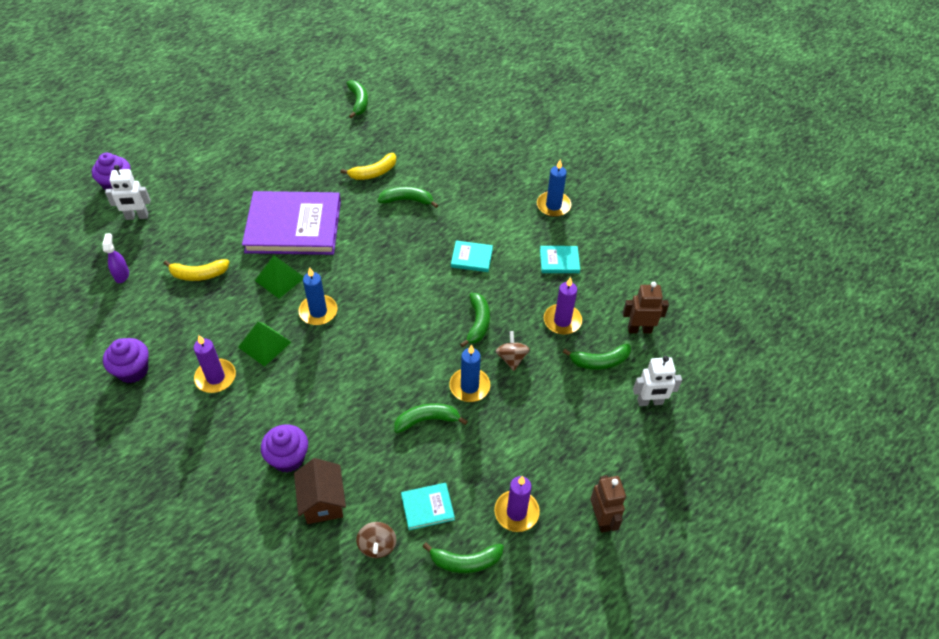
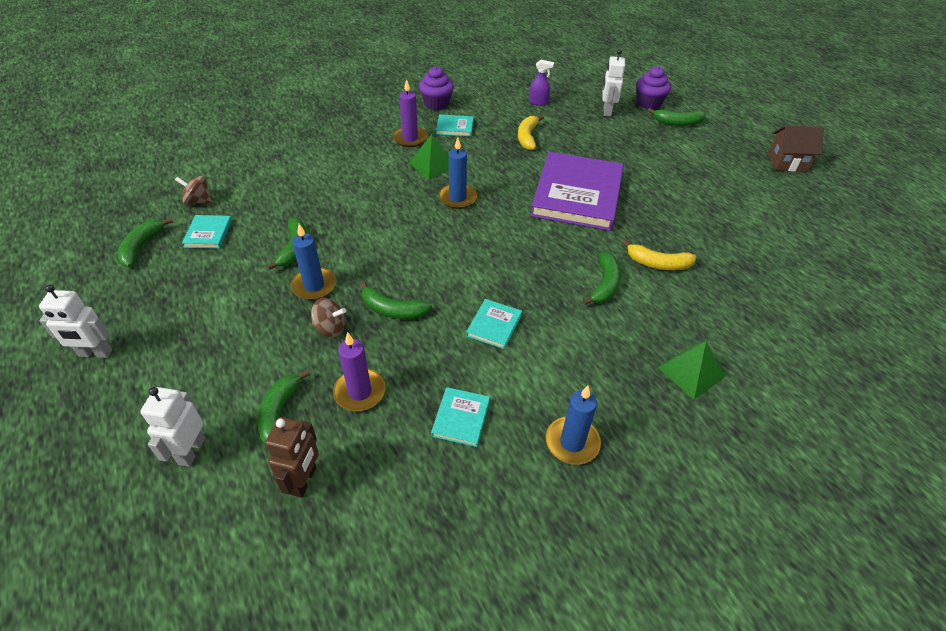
camera: 105 degrees right, 5 degrees down
green pyramid [255,255,304,299] -> green pyramid moved to [658,341,725,399]
purple cupcake [261,424,308,473] -> none
brown house [294,458,346,524] -> brown house moved to [768,125,824,172]
yellow banana [341,153,396,180] -> yellow banana turned 60 degrees counterclockwise [622,240,696,270]
green banana [346,80,368,119] -> green banana moved to [647,108,706,126]
purple candle [494,476,540,532] -> none
brown robot [590,475,626,533] -> white robot [39,285,112,358]
none -> turquoise book [436,114,474,137]

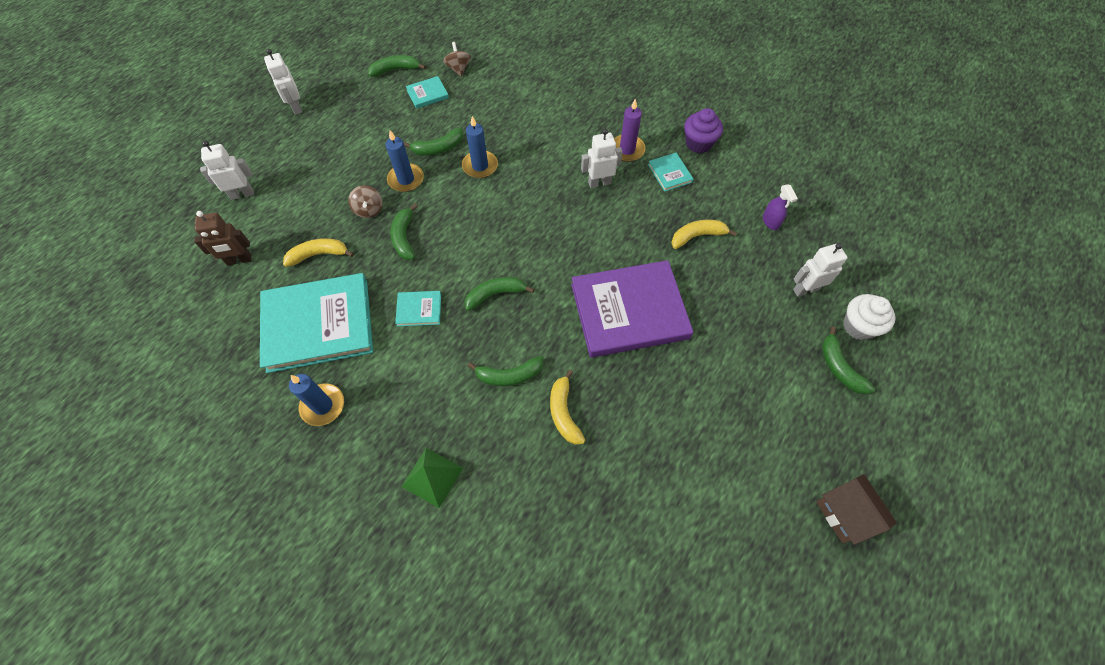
camera: 65 degrees right, 15 degrees up
green banana [258,370,310,446] -> green banana moved to [464,277,534,311]
purple candle [333,332,386,411] -> yellow banana [283,238,354,267]
green pyramid [409,134,449,179] -> white robot [581,129,623,188]
turquoise book [431,387,490,447] -> turquoise book [260,273,373,373], size x2.37
blue candle [438,138,477,209] -> blue candle moved to [462,116,498,178]
purple cupcake [636,66,671,110] -> white cupcake [843,294,896,340]

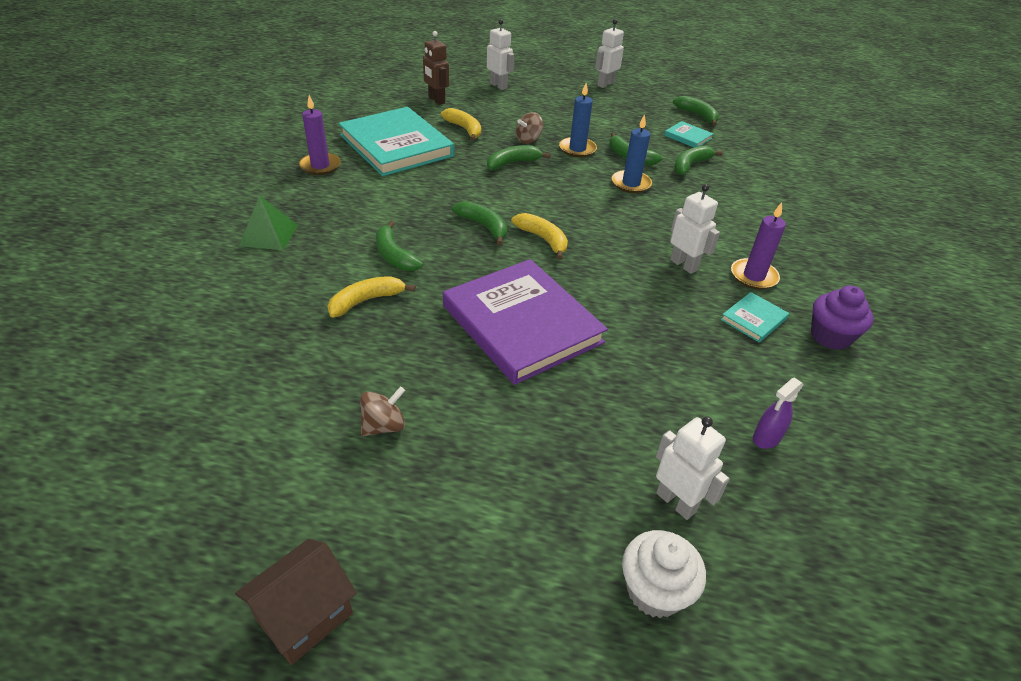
camera: 65 degrees right, 20 degrees down
blue candle [289,374,344,426] -> purple candle [299,95,341,175]
turquoise book [395,291,441,327] -> none
brown spinning top [443,42,471,77] -> brown spinning top moved to [360,387,405,436]
yellow banana [671,220,737,249] -> yellow banana moved to [511,213,568,260]
green banana [822,327,875,395] -> green banana moved to [674,146,723,175]

